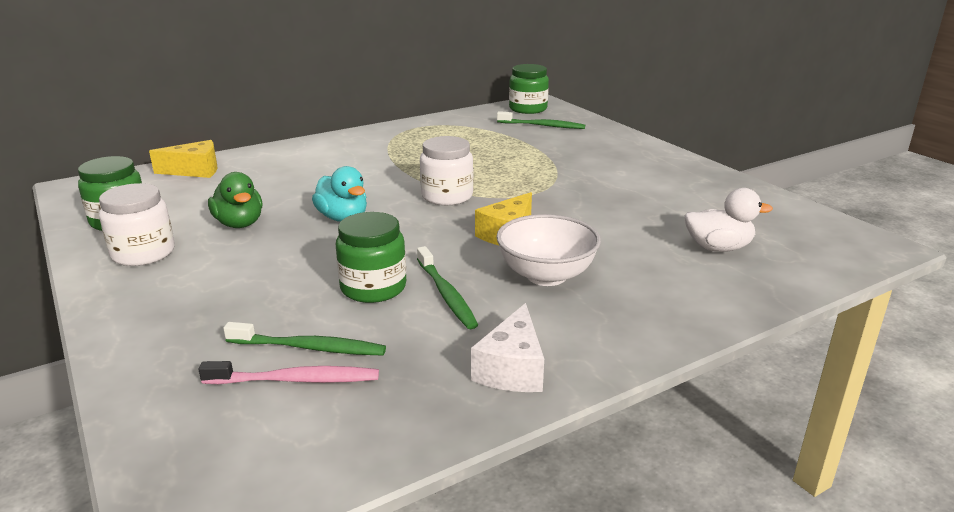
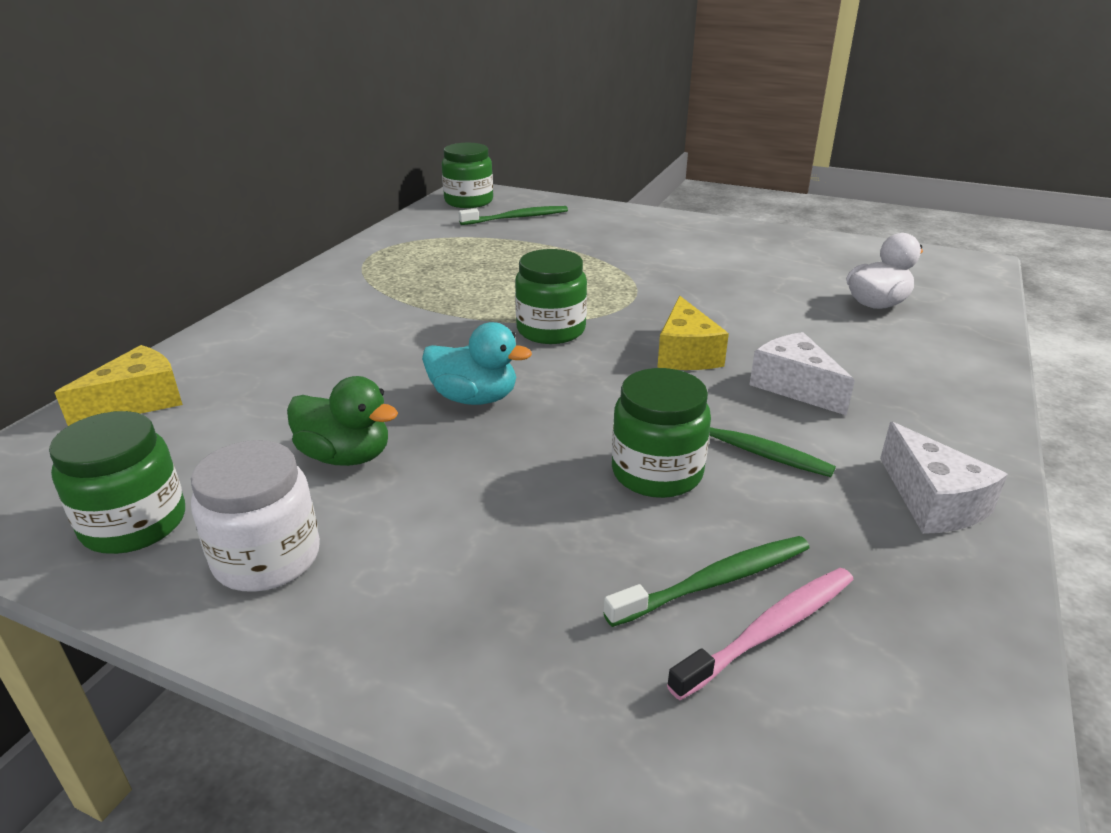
camera: 35 degrees left, 5 degrees up
white jar [420,136,473,205] -> green jar [515,249,587,344]
white bowl [496,214,601,286] -> white cheese [749,332,855,416]

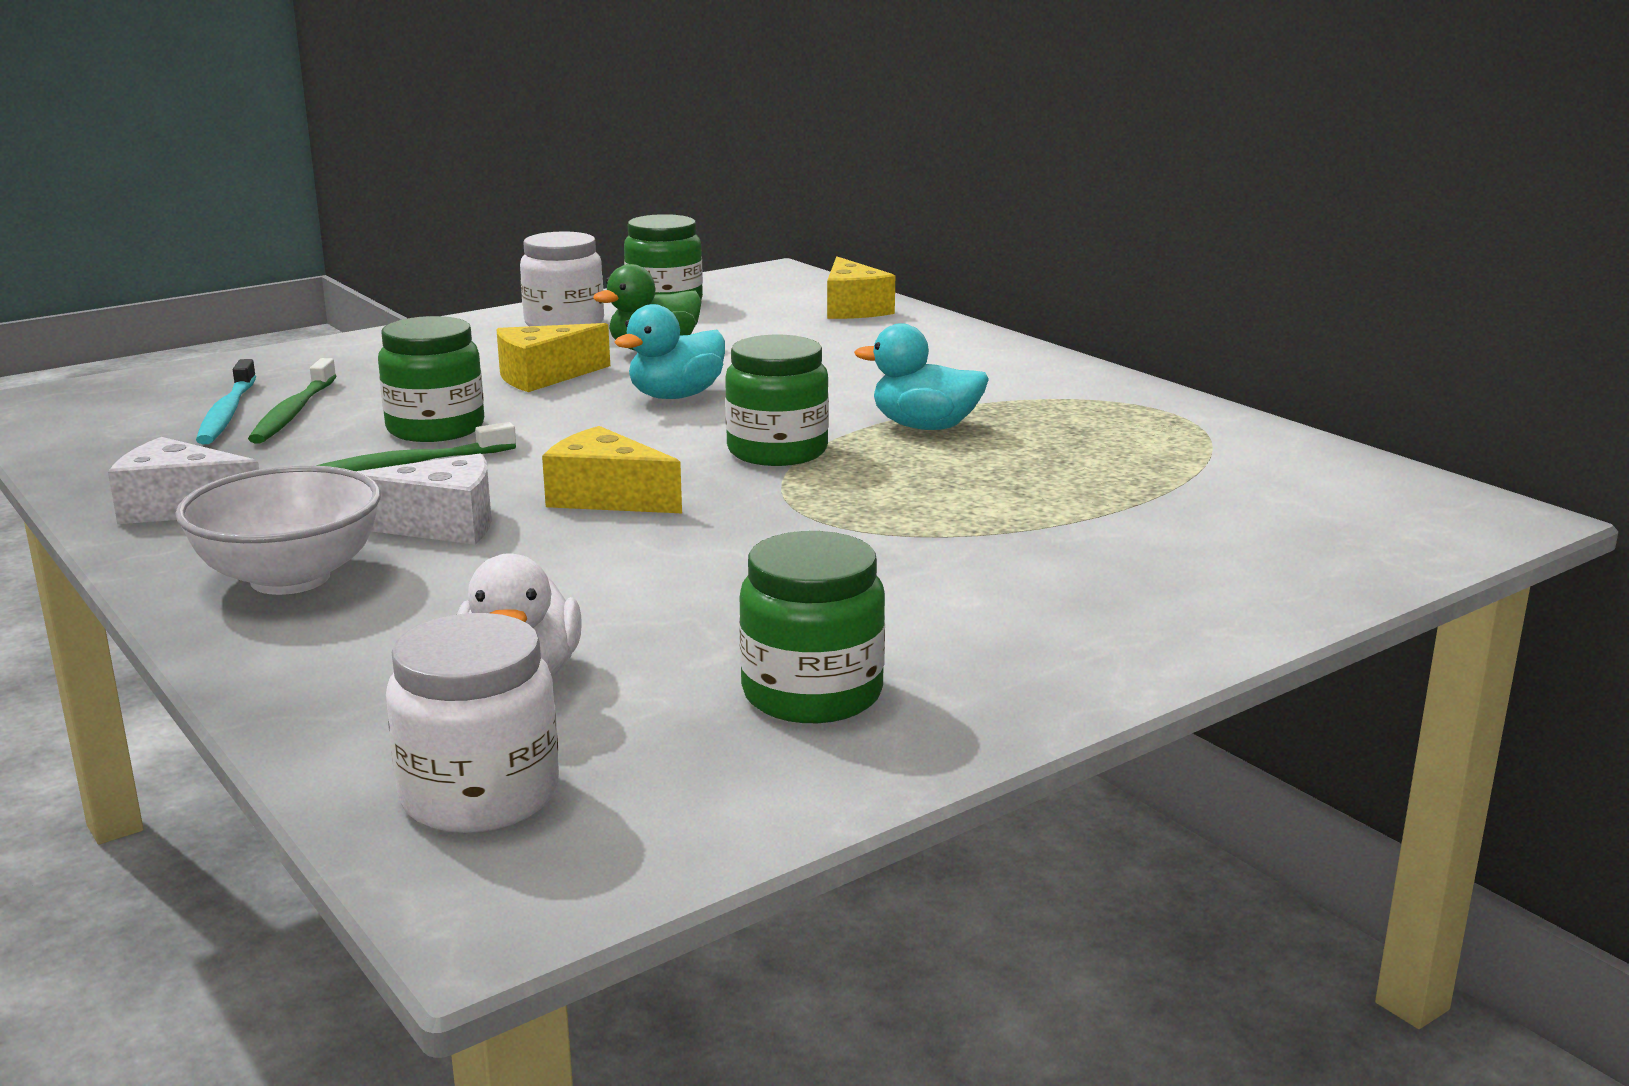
camera: 120 degrees right, 10 degrees down
green jar [442,143,493,208] -> green jar moved to [739,531,885,723]
green toothbrush [458,206,568,225] -> none
pink toothbrush [667,568,854,700] -> turquoise toothbrush [196,359,256,444]
none -> white bowl [175,465,381,595]
none -> white jar [386,613,559,833]
none -> yellow cheese [496,323,610,392]
none -> turquoise duck [854,323,989,430]

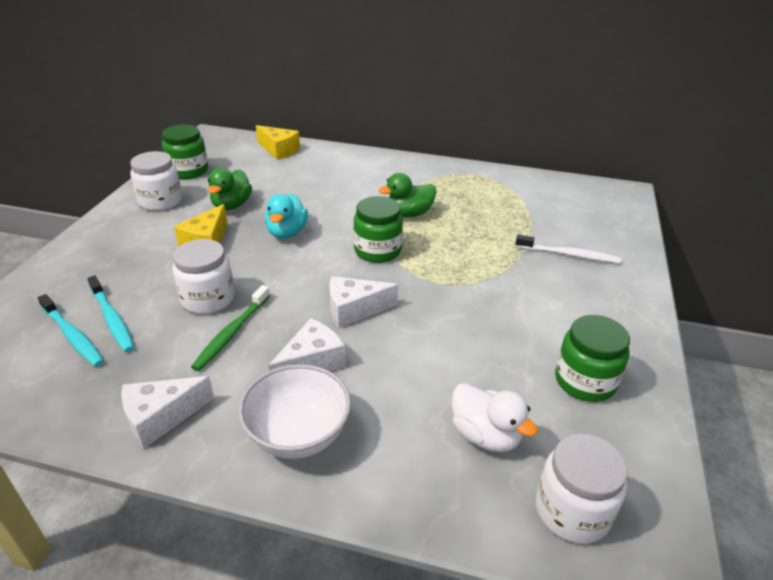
camera: 40 degrees left, 15 degrees up
green toothbrush [248,358,336,444] -> turquoise toothbrush [87,276,134,352]
green jar [378,316,484,442] -> white jar [173,239,235,314]
yellow cheese [542,426,682,513] -> white cheese [330,276,398,328]
turquoise duck [854,323,989,430] -> green duck [379,173,437,217]
none -> white toothbrush [515,235,621,264]

